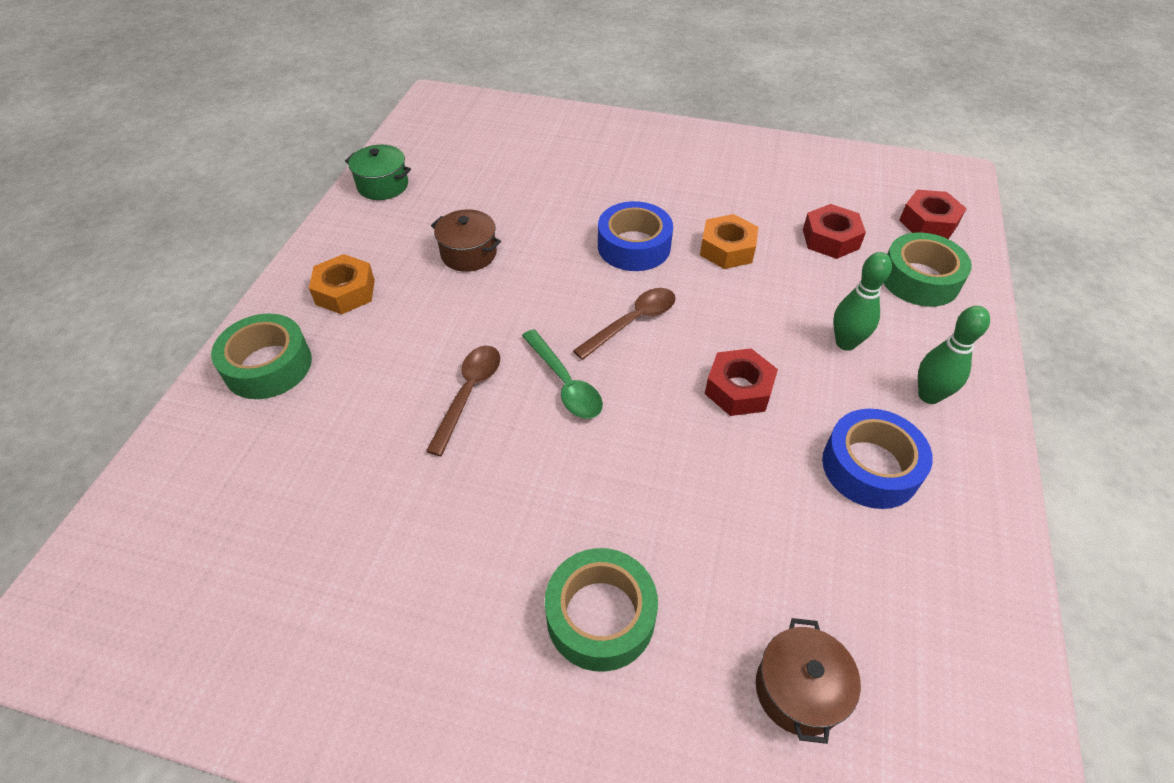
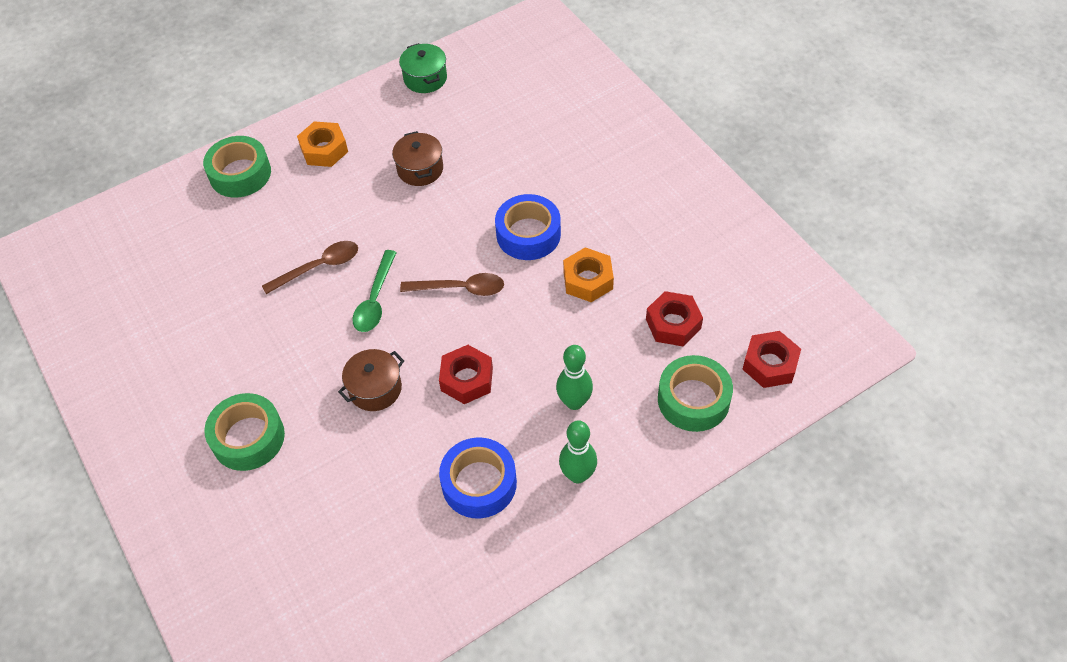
camera: 45 degrees right, 5 degrees up
brown pot [756,618,861,744] -> brown pot moved to [338,349,404,411]

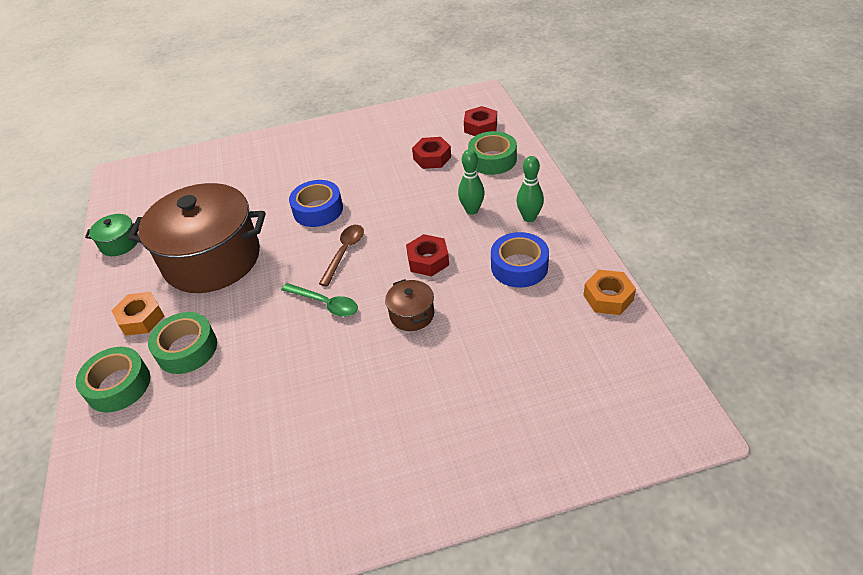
camera: 70 degrees left, 10 degrees down
green tape [204,393,285,471] -> green tape moved to [148,312,217,374]
brown spoon [262,241,358,294] -> none
brown pot [392,131,443,186] -> brown pot [128,183,266,293], size x2.43
orange nut [563,247,614,302] -> orange nut moved to [584,270,636,315]

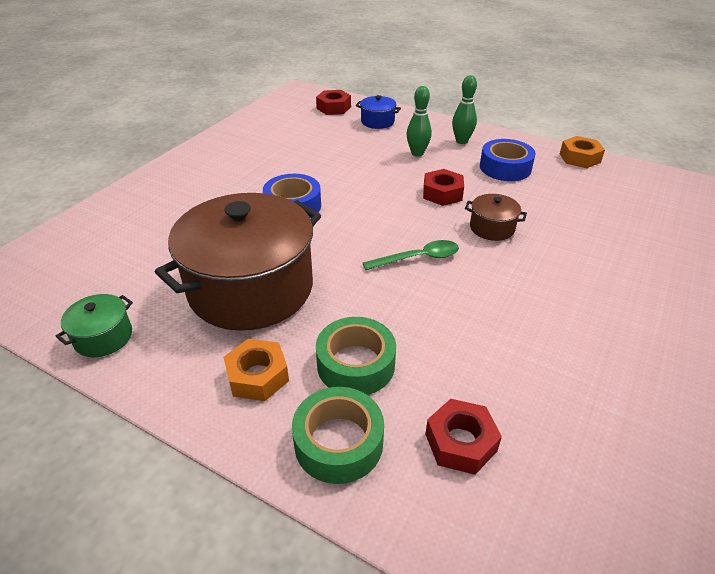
camera: 50 degrees left, 5 degrees down
brown spoon [319,225,364,286] -> none
red nut [412,137,451,169] -> red nut moved to [425,399,502,475]
green tape [468,131,517,175] -> blue pot [356,95,401,129]

